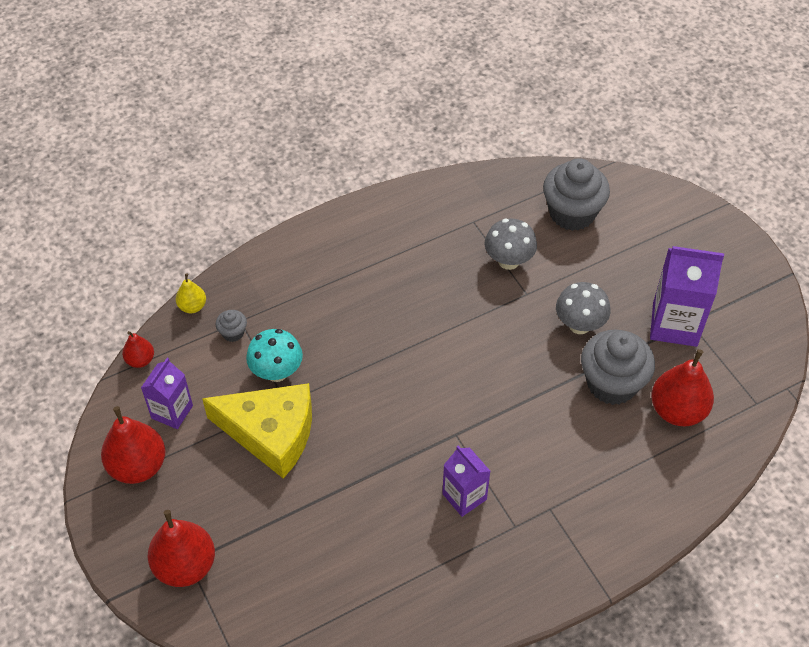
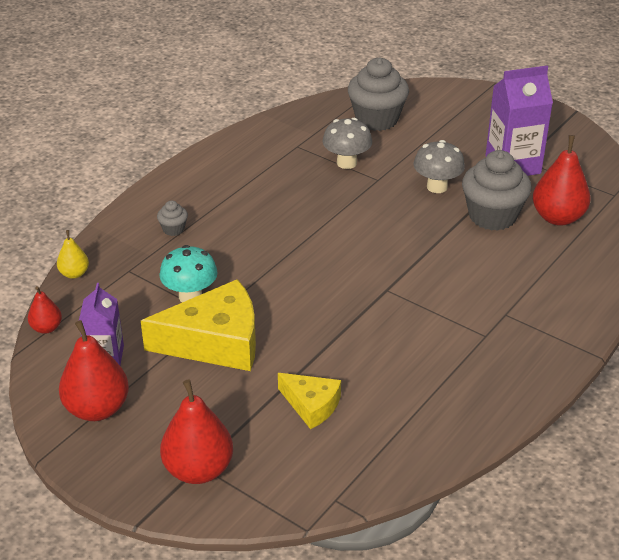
camera: 25 degrees left, 15 degrees down
grey cupcake [216,310,247,342] -> grey cupcake moved to [157,201,188,236]
purple carton [442,446,490,517] -> none
none -> yellow cheese [278,373,341,429]

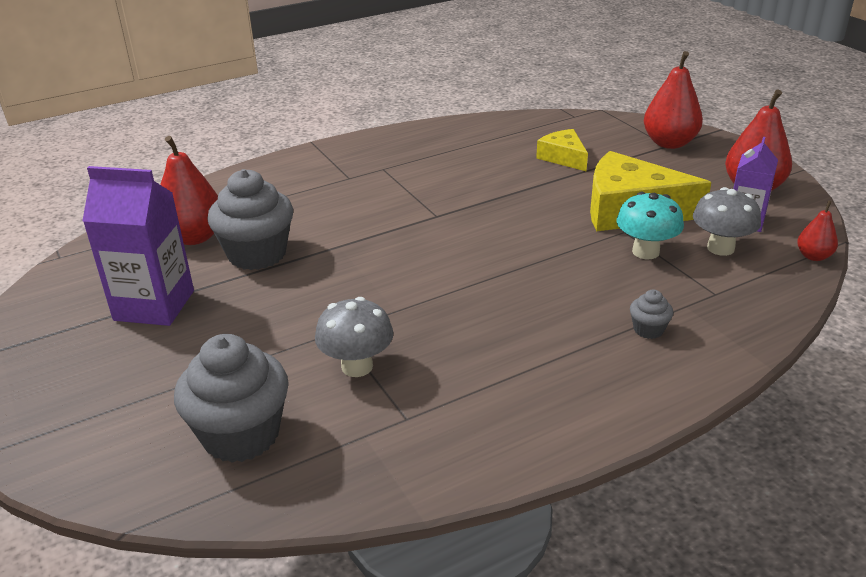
camera: 155 degrees left, 5 degrees down
yellow pear [57,230,89,279] -> none
grey mushroom [414,140,465,193] -> grey mushroom moved to [693,187,761,256]

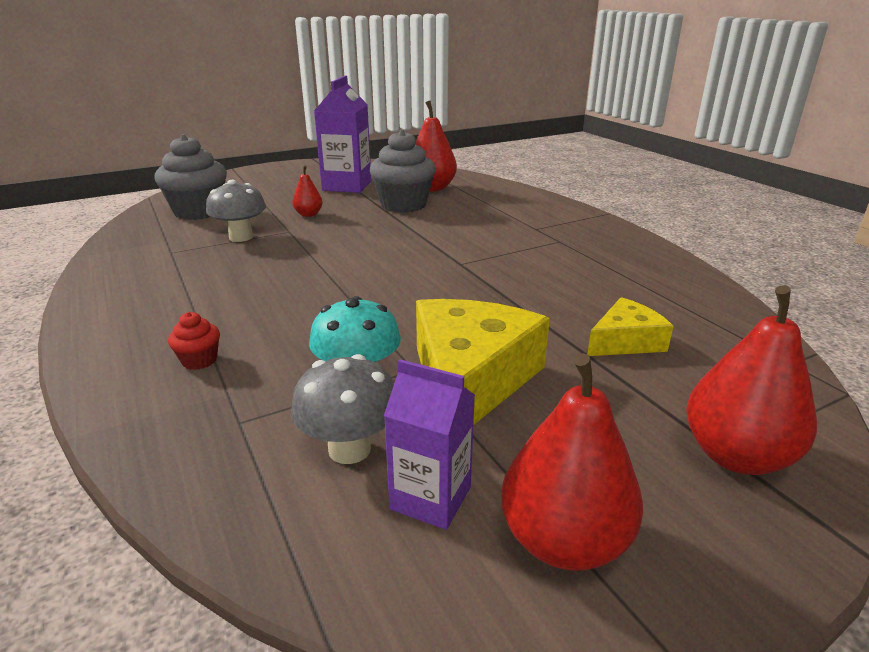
camera: 90 degrees right, 5 degrees down
grey cupcake [630,290,673,339] -> red cupcake [168,312,220,370]
red pear [797,200,838,261] -> red pear moved to [293,165,323,217]

